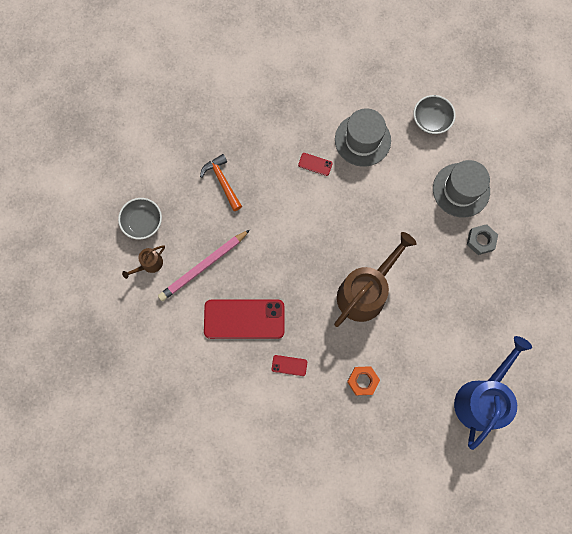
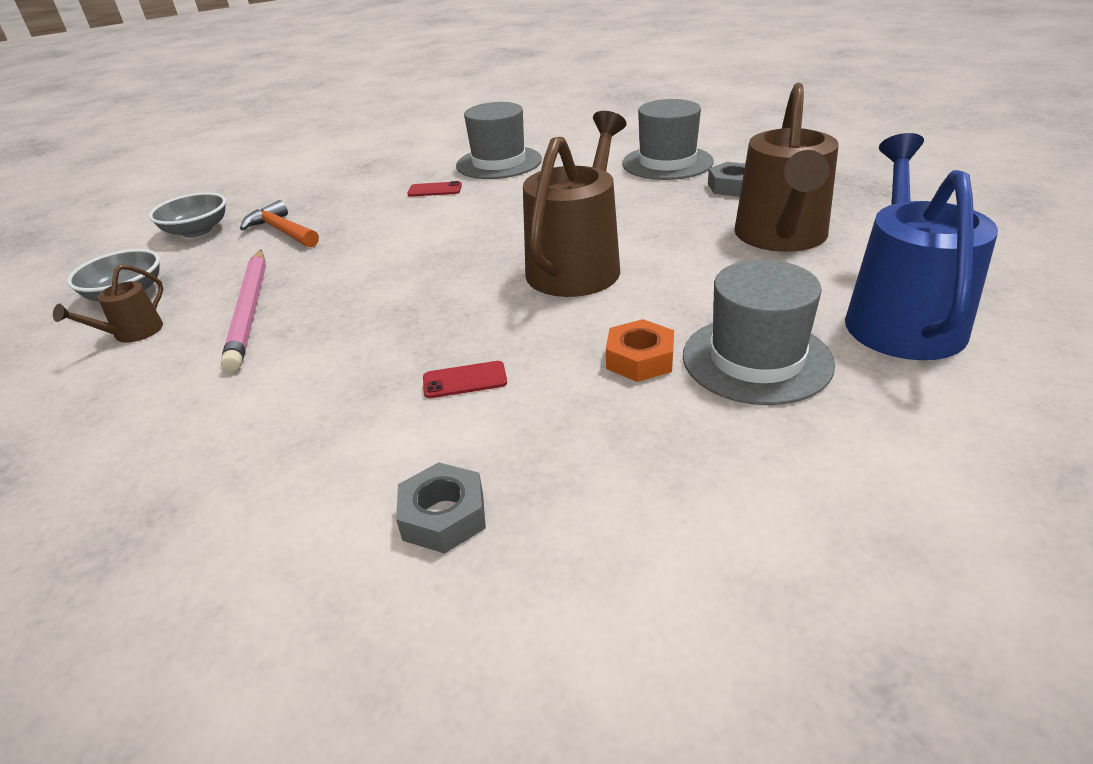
camera: 15 degrees left, 40 degrees down
pink pencil [158,230,250,301] -> pink pencil turned 45 degrees counterclockwise [221,250,266,372]
red phone [204,300,284,339] -> none
grey bowl [414,95,456,134] -> grey bowl moved to [149,192,226,237]
none -> grey nut [396,462,486,554]
none -> grey hat [683,260,835,405]
none -> brown watering can [734,83,839,252]

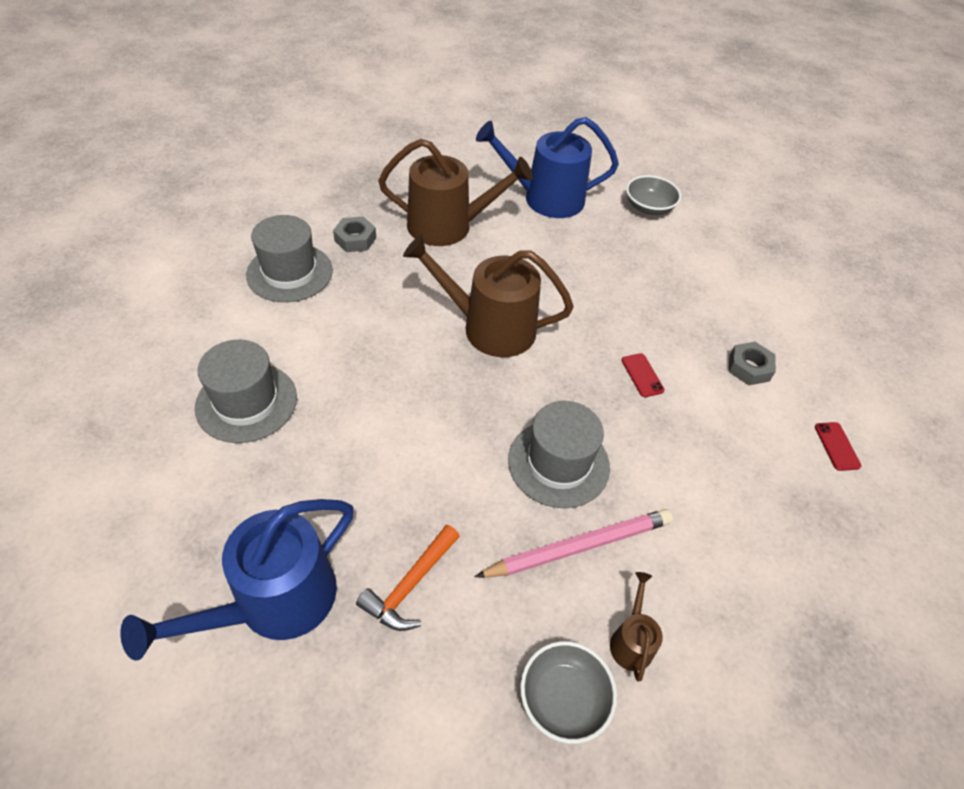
camera: 105 degrees left, 15 degrees up
brown watering can [53,264,163,343] -> brown watering can turned 105 degrees counterclockwise [610,572,663,682]
grey bowl [149,192,226,237] -> grey bowl moved to [626,175,681,215]
red phone [407,181,462,197] -> red phone moved to [815,422,861,471]
orange nut [606,319,674,382] -> none
grey hat [683,260,835,405] -> grey hat moved to [508,401,610,508]
none -> blue watering can [120,499,354,661]

